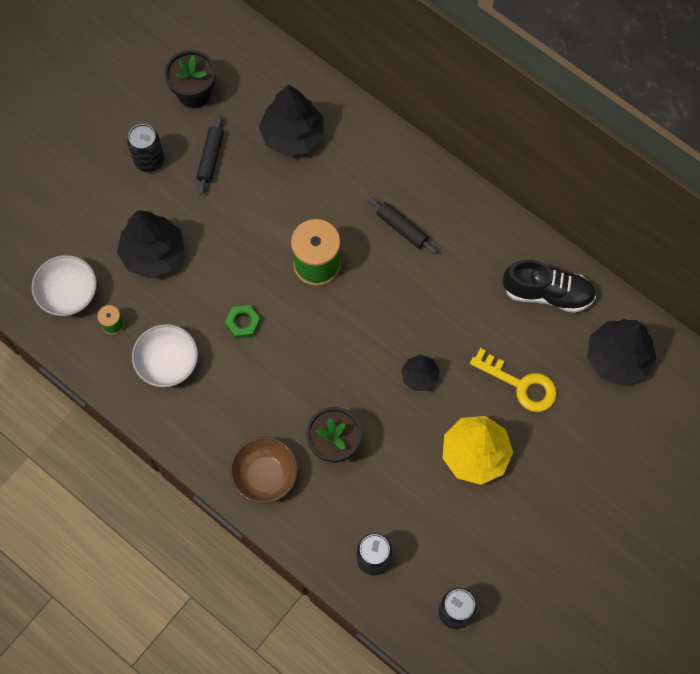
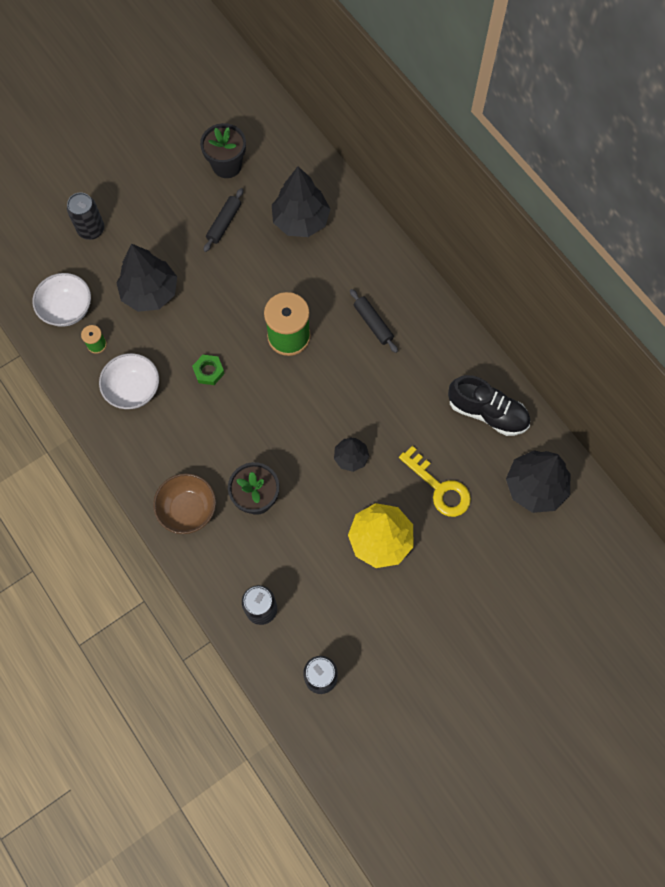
camera: 15 degrees right, 0 degrees up
black can [127,124,165,172] -> black can moved to [67,193,104,240]

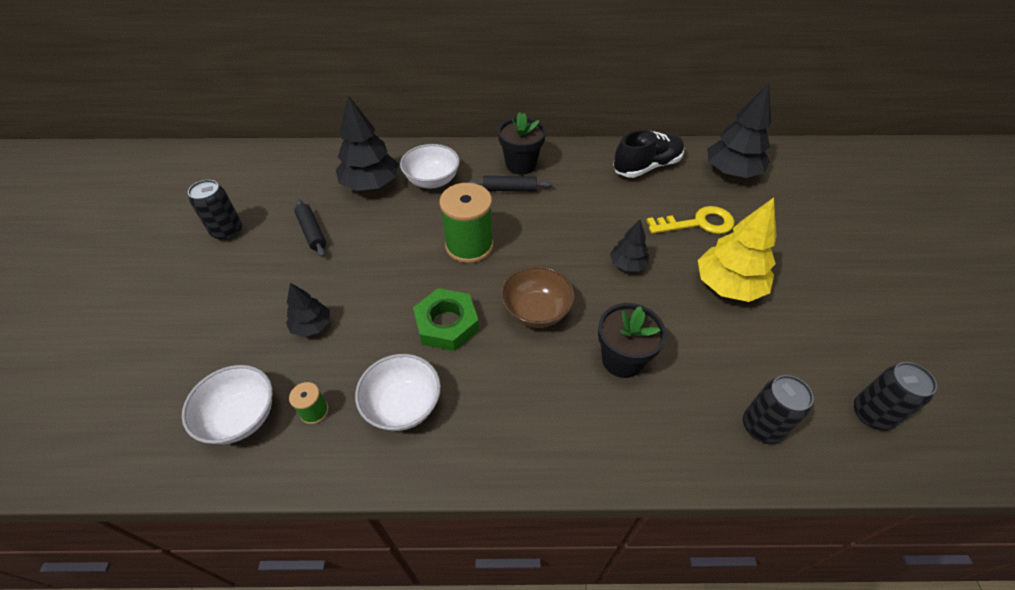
camera: 55 degrees left, 20 degrees down
black can [67,193,104,240] -> black can moved to [188,180,242,241]
black tree [116,244,177,312] -> black tree [286,283,330,337], size x0.56
brown bowl [153,473,216,534] -> brown bowl moved to [501,266,575,328]
green nut [192,355,225,385] -> green nut [413,288,479,351], size x1.68
black flower pot [200,123,246,178] -> black flower pot moved to [498,112,546,175]
none -> white bowl [400,144,460,188]

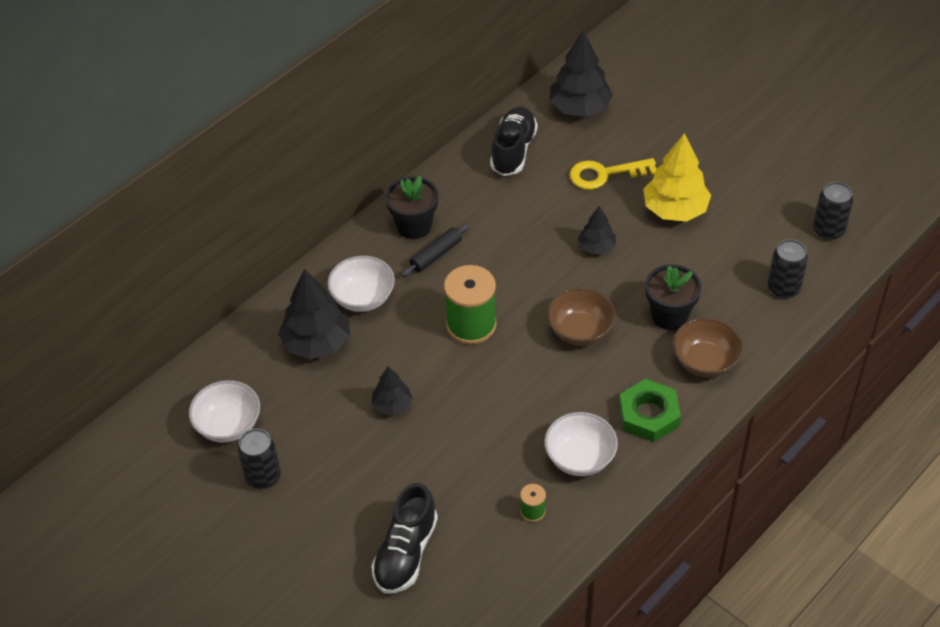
camera: 45 degrees left, 0 degrees up
white bowl [182,365,273,444] -> white bowl moved to [189,380,260,443]
black tree [286,283,330,337] -> black tree moved to [372,366,413,415]
black rolling pin [295,199,326,257] -> none
green nut [413,288,479,351] -> green nut moved to [619,379,681,442]
yellow key [646,206,734,234] -> yellow key turned 135 degrees counterclockwise [570,158,656,190]
none -> black shoe [371,483,438,594]
none -> brown bowl [673,318,743,377]

